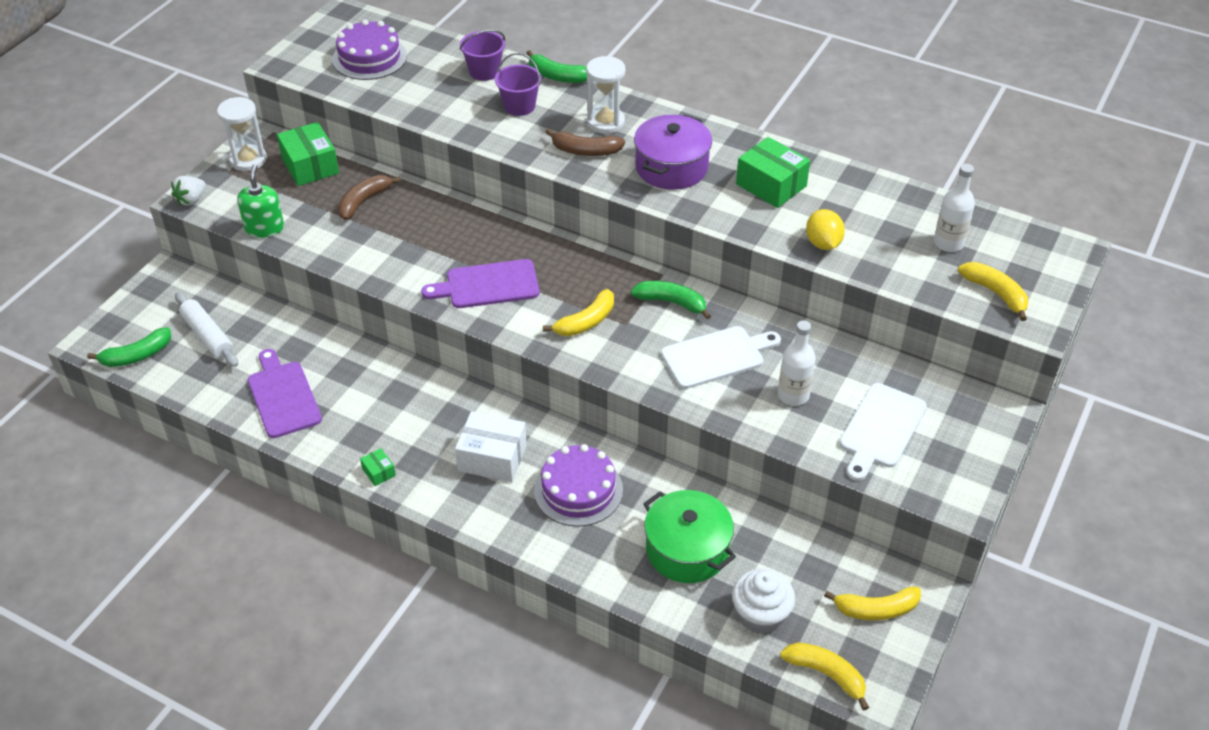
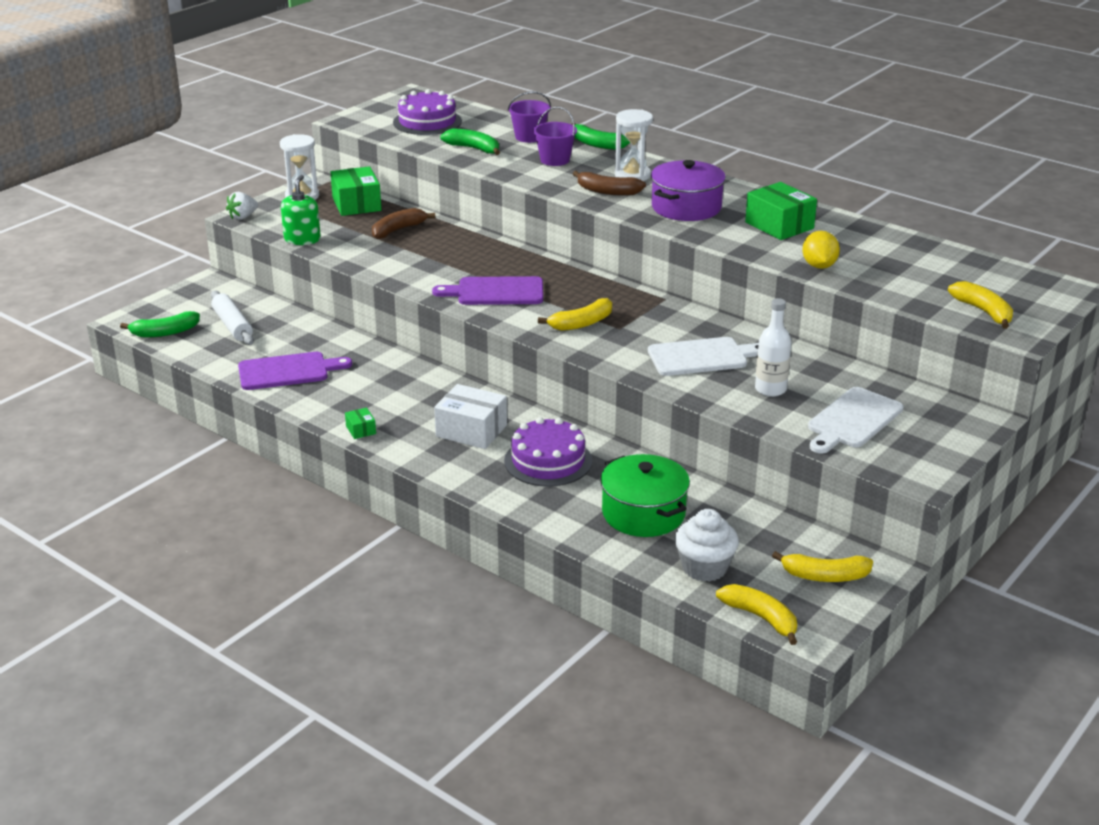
camera: 10 degrees right, 15 degrees down
purple cutting board [248,349,322,438] -> purple cutting board turned 90 degrees clockwise [238,352,352,390]
green banana [631,281,711,319] -> green banana moved to [440,129,500,155]
white bottle [934,164,975,252] -> none

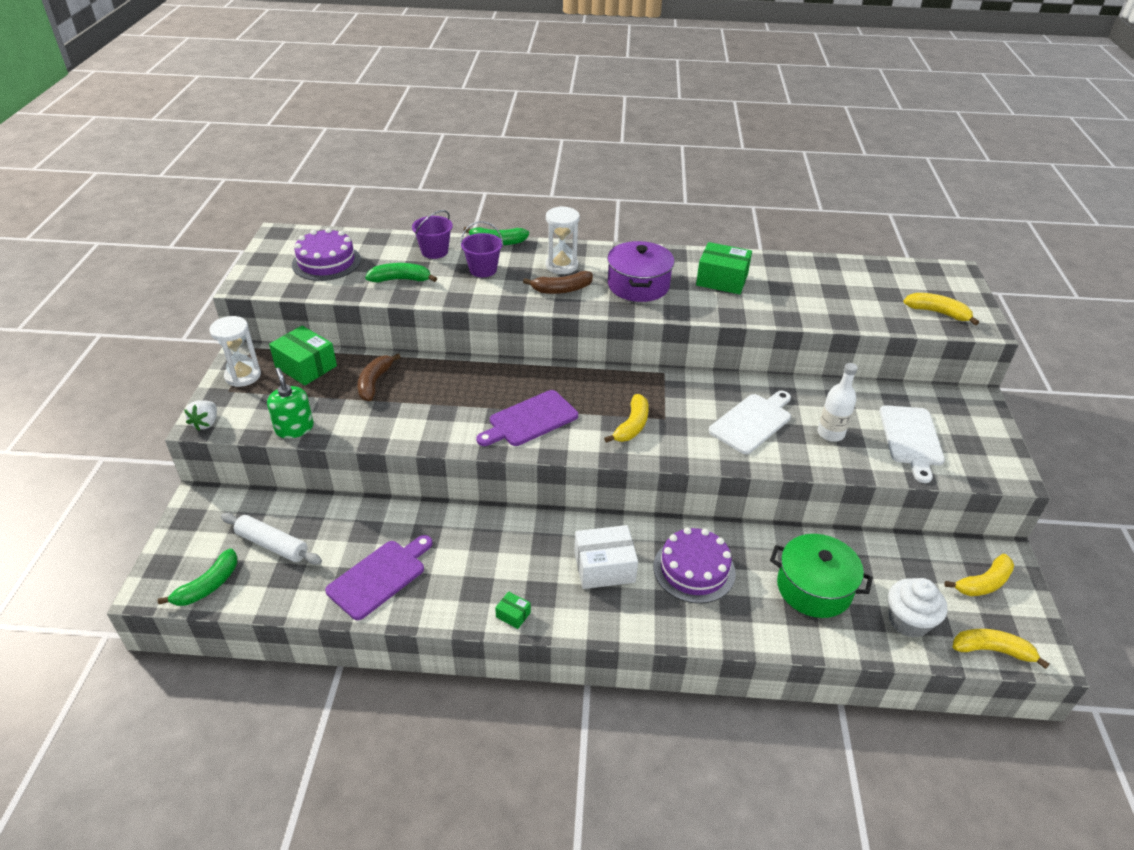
camera: 35 degrees left, 10 degrees up
yellow lemon [802,231,840,269] -> none

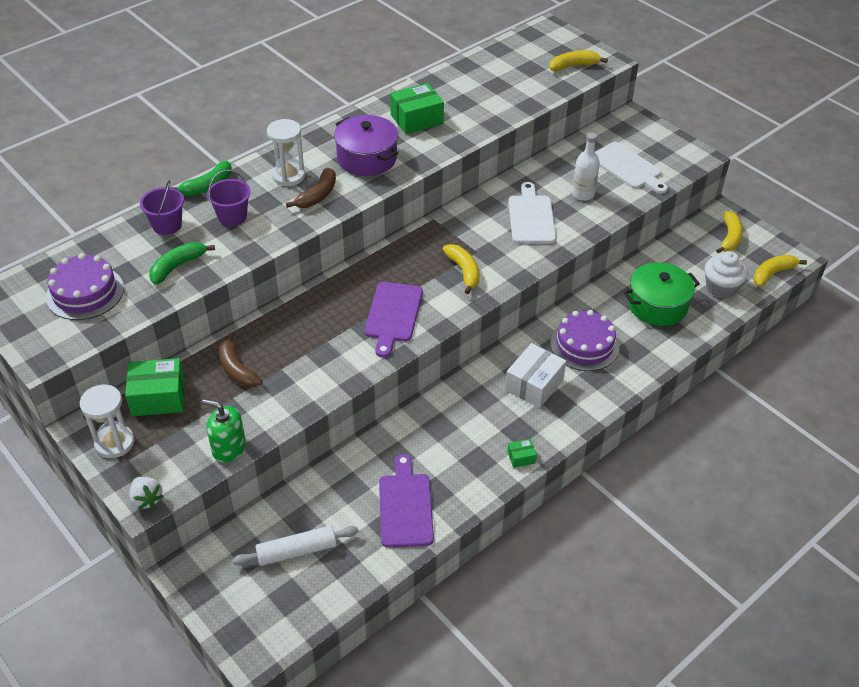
camera: 45 degrees left, 5 degrees up
green banana [158,548,237,606] -> none

